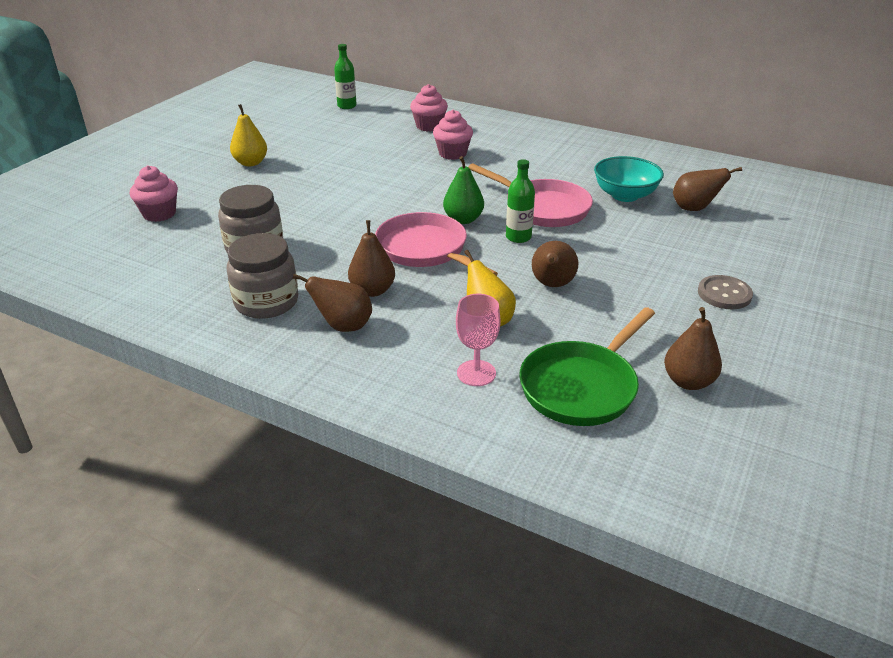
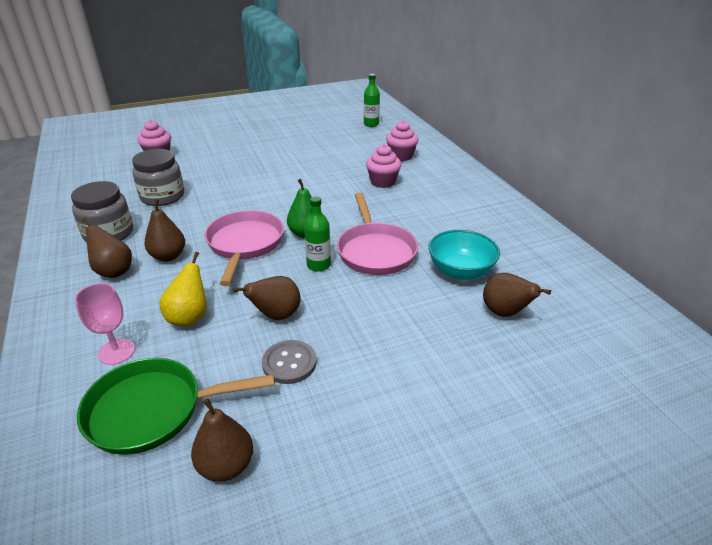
camera: 40 degrees right, 0 degrees up
yellow pear [230,104,267,166] -> none
grey button [698,275,753,309] -> grey button moved to [262,340,317,384]

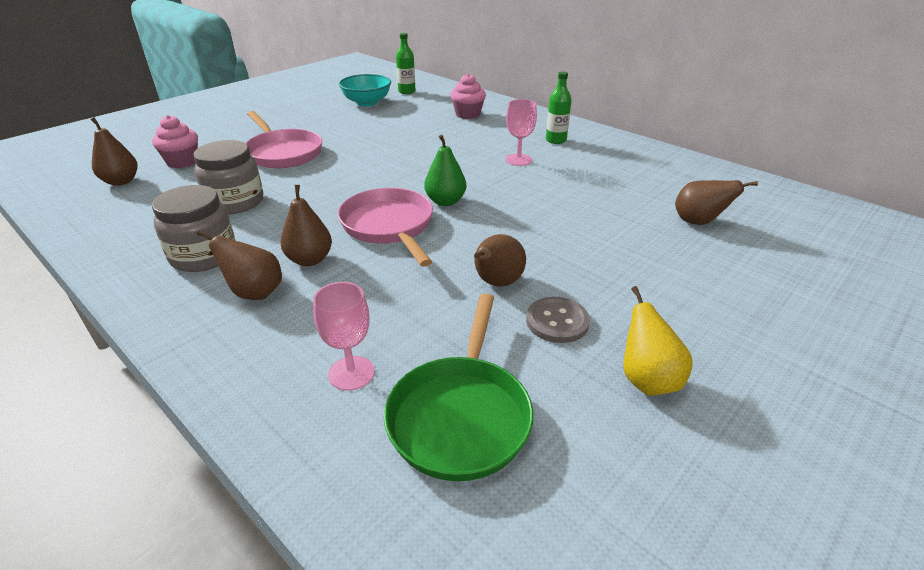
camera: 25 degrees left, 0 degrees up
green pan [77,358,275,455] -> green pan turned 45 degrees counterclockwise [384,294,534,481]
yellow pear [159,252,207,327] -> yellow pear moved to [623,286,693,396]
brown pear [191,398,253,482] -> brown pear moved to [90,117,137,186]
green bottle [304,196,331,272] -> green bottle moved to [546,71,571,144]
pink pan [337,193,418,275] -> pink pan moved to [246,111,322,168]
pink cupcake [366,144,401,188] -> none
turquoise bowl [428,230,500,280] -> turquoise bowl moved to [339,74,391,106]
none -> pink goblet [505,99,537,166]

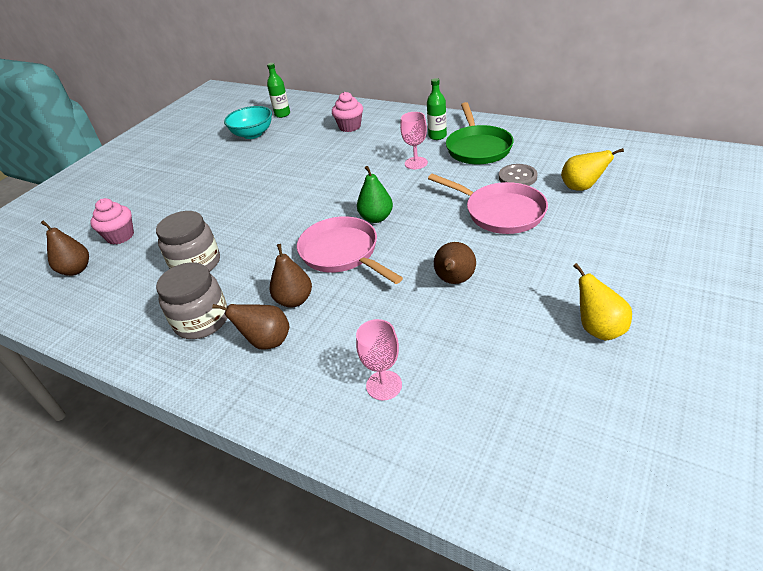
camera: 10 degrees left, 5 degrees up
pink pan [246,111,322,168] -> pink pan moved to [428,173,548,234]
green pan [384,294,534,481] -> green pan moved to [446,102,514,164]
grey button [526,297,590,343] -> grey button moved to [499,164,538,186]
brown pear [675,180,758,225] -> yellow pear [561,148,624,191]

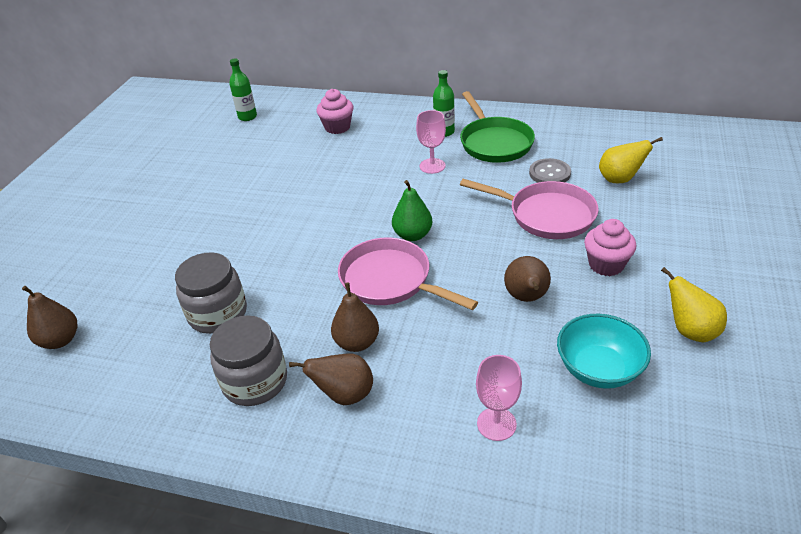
camera: 15 degrees left, 0 degrees up
pink cupcake [90,198,134,245] -> pink cupcake moved to [584,219,636,276]
turquoise bowl [224,106,272,139] -> turquoise bowl moved to [557,313,651,389]

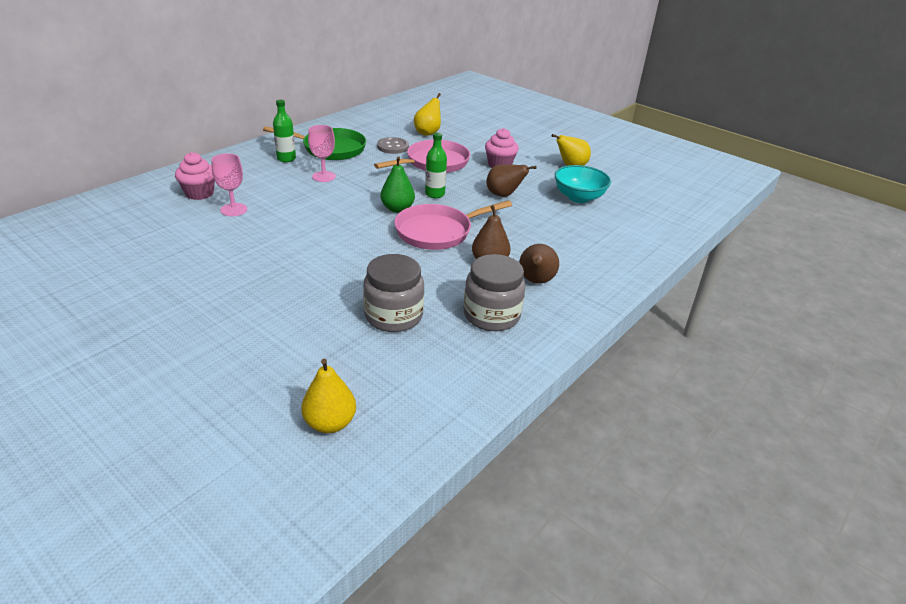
camera: 70 degrees left, 5 degrees down
brown pear [22,286,77,349] -> yellow pear [301,359,356,433]
green bottle [229,58,257,121] -> green bottle moved to [425,133,447,198]
pink goblet [476,355,522,441] -> pink goblet moved to [211,153,247,216]

